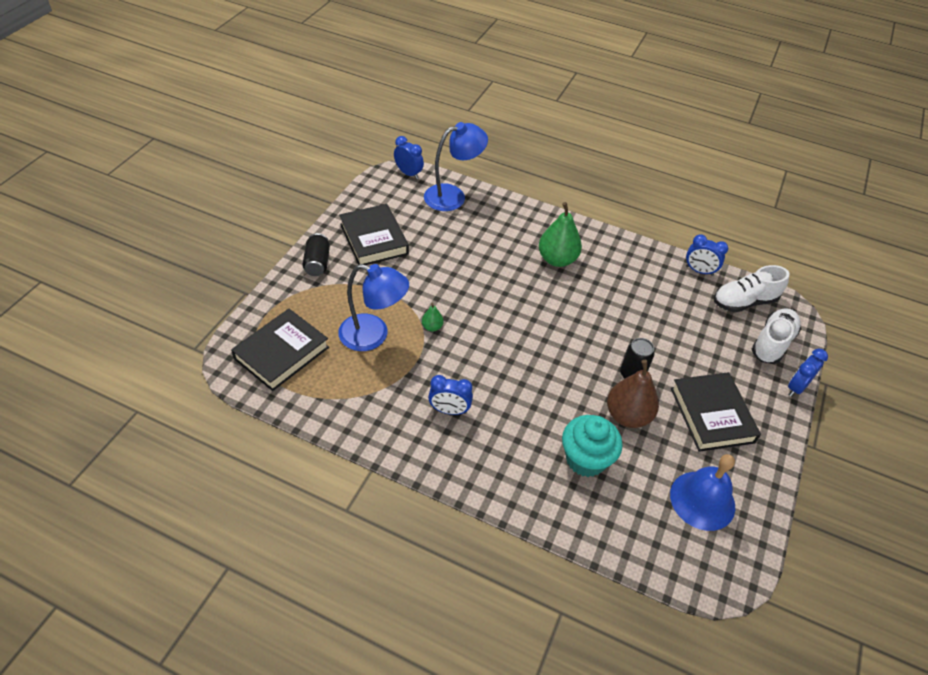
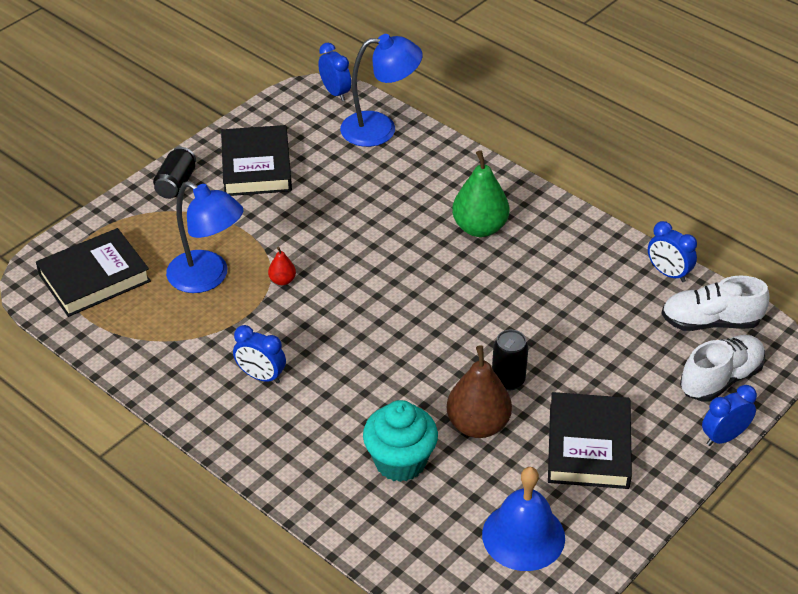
camera: 20 degrees right, 5 degrees down
green pear [422,303,444,332] -> red pear [268,247,296,285]

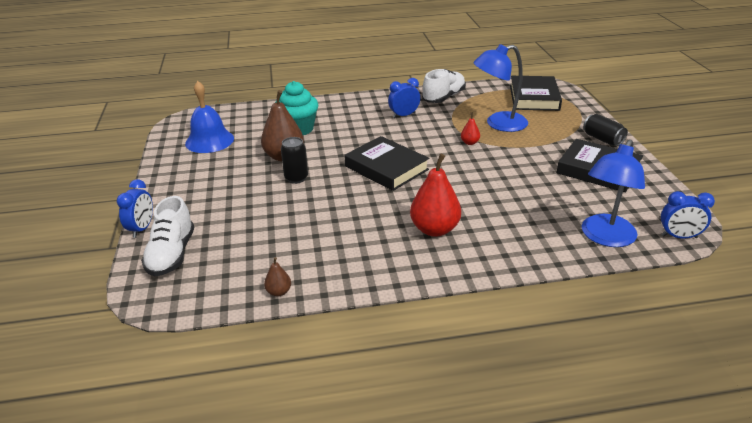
camera: 130 degrees right, 10 degrees down
green pear [452,150,509,237] -> red pear [410,154,461,237]
black book [548,392,632,489] -> black book moved to [344,136,429,191]
blue clock [648,221,697,282] -> brown pear [264,257,291,296]
white shoe [661,276,769,331] -> white shoe moved to [422,69,466,103]

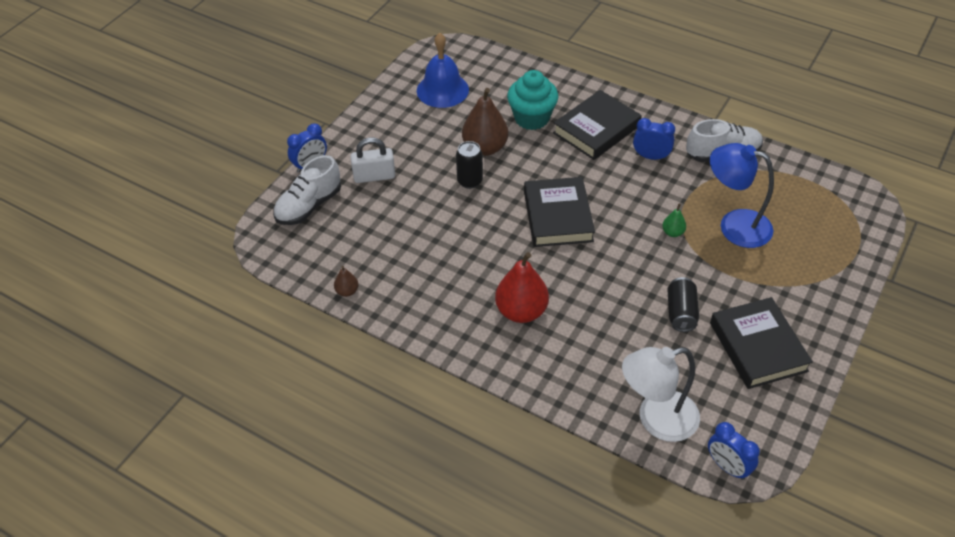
camera: 40 degrees right, 15 degrees up
red pear [461,113,480,145] -> green pear [662,204,686,237]
black book [510,76,562,111] -> black book moved to [553,90,642,160]
blue lamp [582,139,645,247] -> white lamp [622,347,700,442]
black can [583,114,628,146] -> black can moved to [667,277,699,332]
none -> white padlock [350,137,395,183]

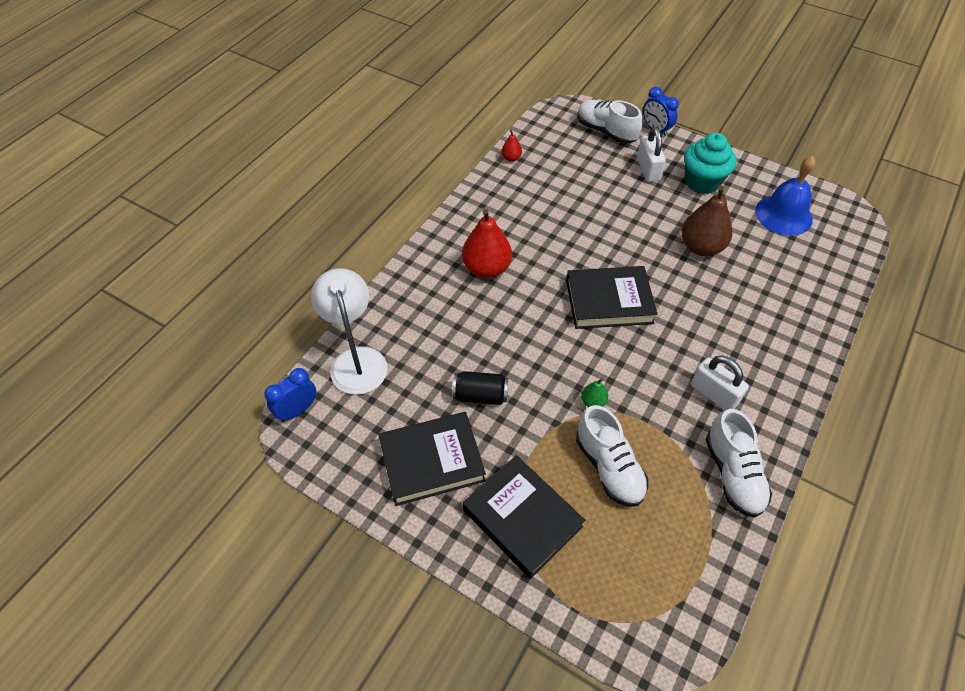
camera: 90 degrees right, 5 degrees up
brown pear [334,266,359,297] -> red pear [501,130,522,162]
black can [456,141,483,189] -> none
turquoise cupcake [507,70,558,130] -> turquoise cupcake moved to [684,133,736,194]
black book [553,90,642,160] -> black book moved to [463,455,585,579]
blue clock [633,118,675,160] -> white padlock [691,355,749,411]
blue lamp [710,143,774,248] -> white shoe [576,405,648,507]

